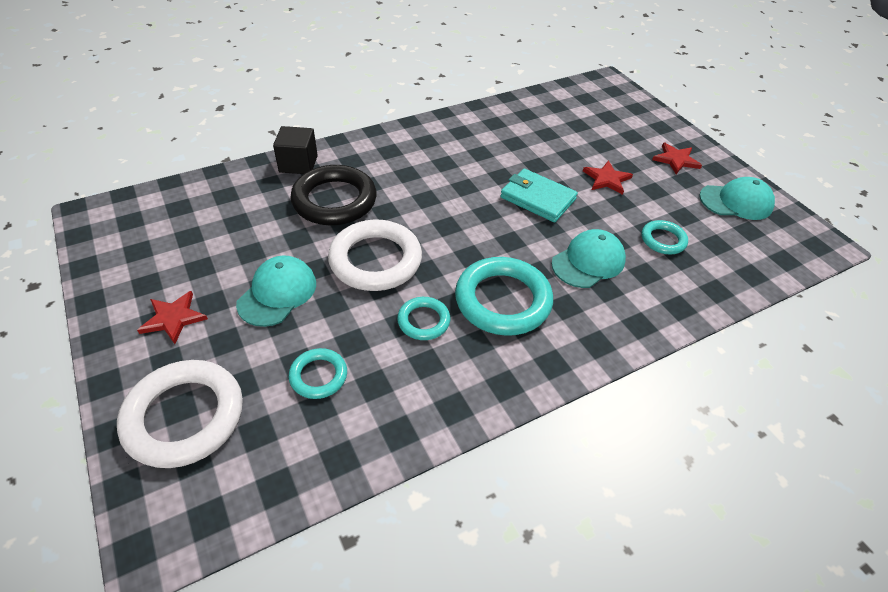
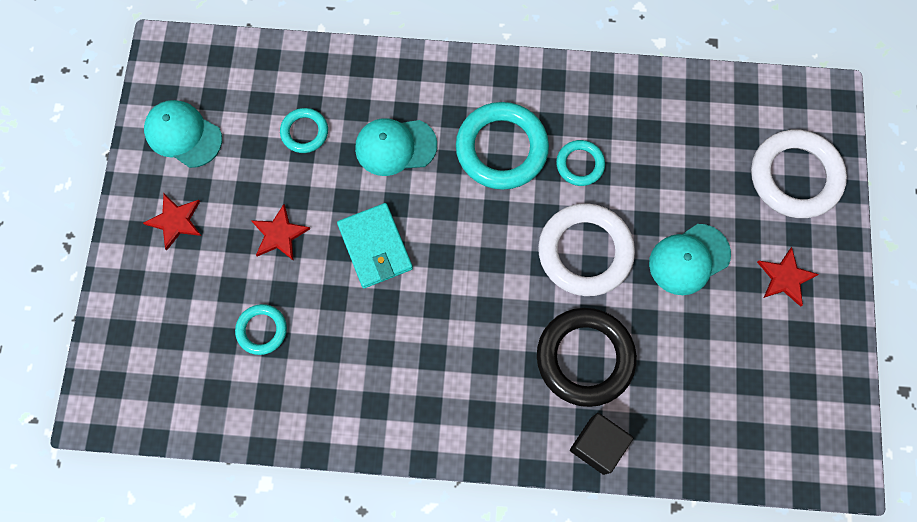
camera: 145 degrees left, 25 degrees up
turquoise ring [289,348,347,399] -> turquoise ring moved to [235,304,287,355]

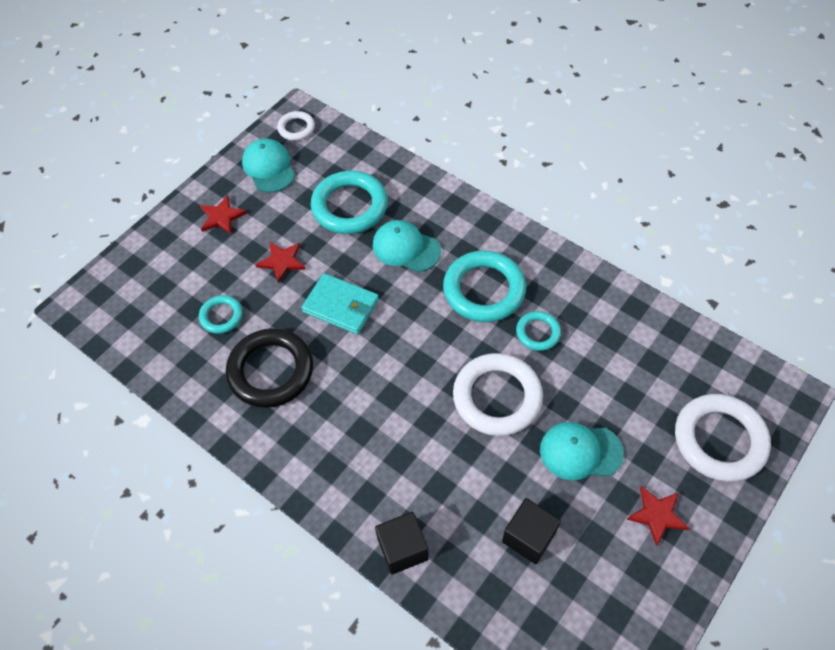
camera: 35 degrees right, 15 degrees down
turquoise ring [280,108,328,153] -> turquoise ring [311,171,388,234], size x1.91
turquoise wallet [337,203,413,288] -> turquoise wallet turned 75 degrees counterclockwise [301,273,379,335]
black ring [537,308,637,407] -> black ring moved to [226,328,313,408]
none -> white ring [277,111,315,141]
none -> black cube [502,498,561,564]

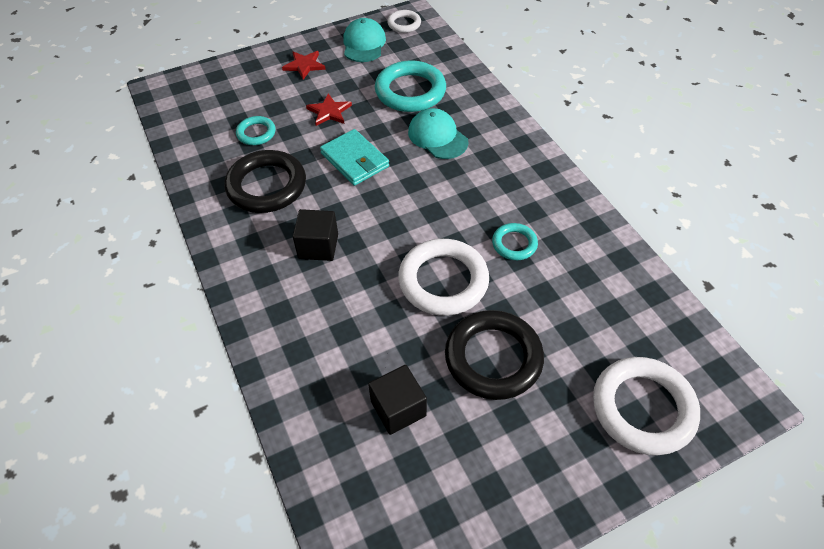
camera: 25 degrees right, 5 degrees down
black cube [375,512,429,575] -> black cube moved to [293,209,338,261]
turquoise ring [443,250,526,322] -> none
turquoise cap [540,422,624,480] -> black ring [445,310,544,400]
red star [626,486,690,547] -> none

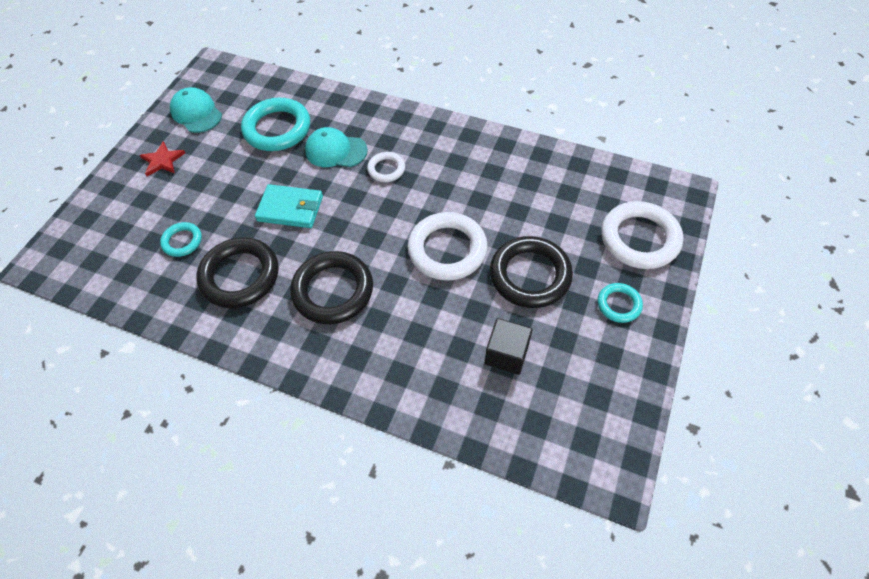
camera: 40 degrees left, 5 degrees up
black cube [293,209,338,261] -> black ring [290,251,373,324]
red star [306,93,352,126] -> none
white ring [387,10,421,33] -> white ring moved to [367,152,405,182]
turquoise ring [492,223,538,260] -> turquoise ring moved to [598,283,643,323]

